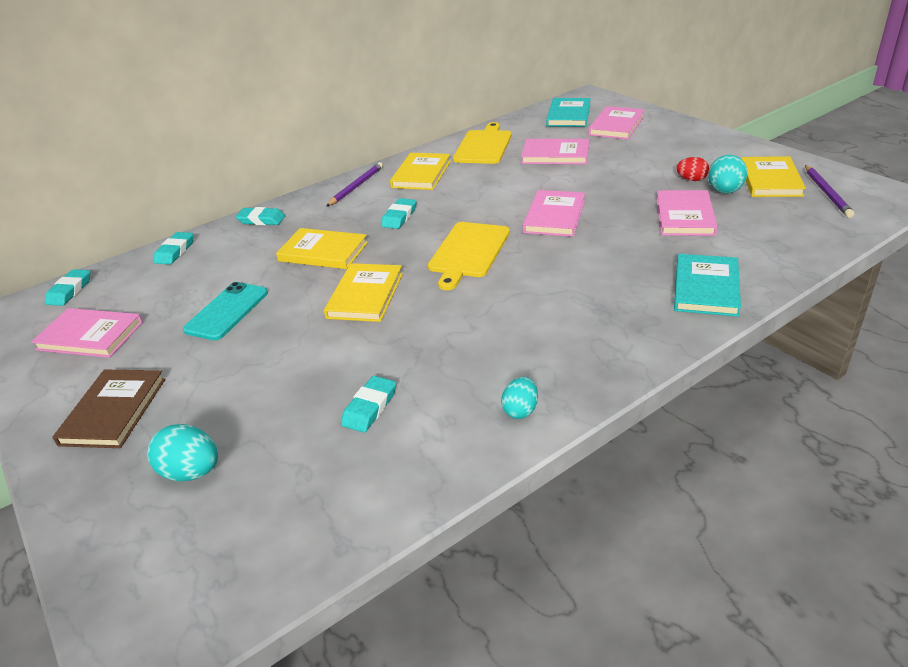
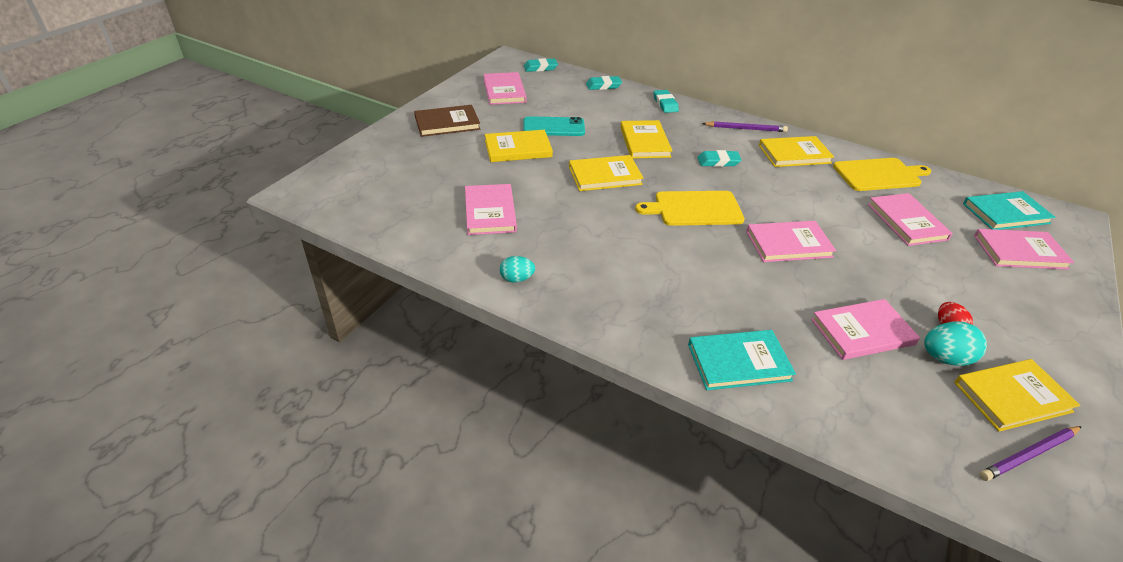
camera: 60 degrees right, 5 degrees up
turquoise egg [147,424,218,481] -> none
turquoise eraser [341,376,396,433] -> pink book [465,184,517,235]
none -> yellow book [485,130,553,162]

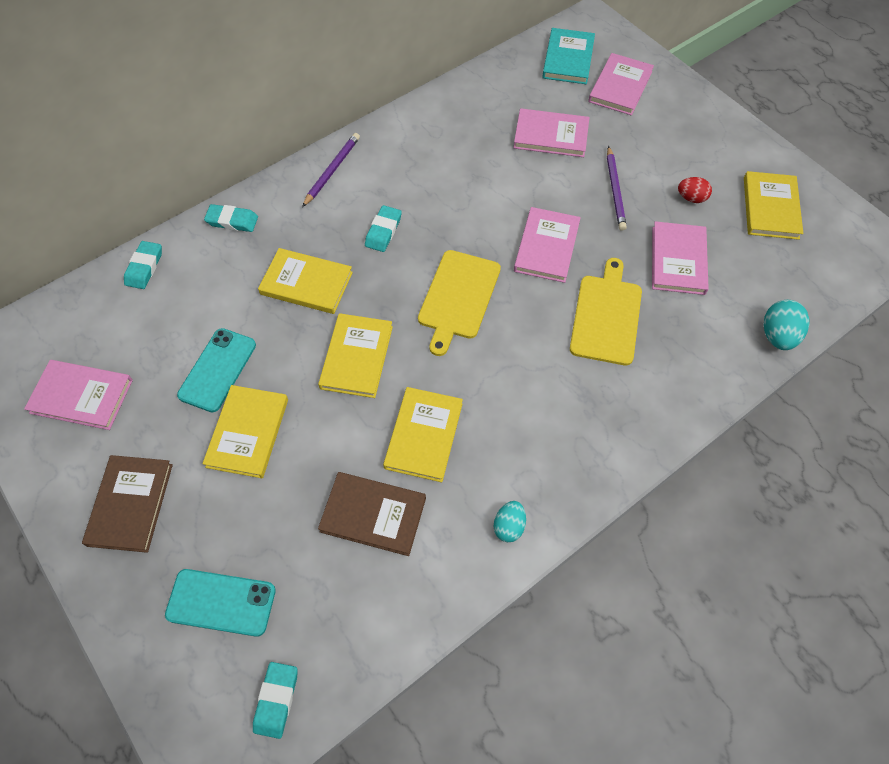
camera: 65 degrees left, 20 degrees up
pink book [465,184,517,235] -> brown book [318,472,426,556]
turquoise eraser [524,58,558,72] -> turquoise eraser moved to [253,662,298,739]
turquoise book [688,330,796,390] -> none
yellow book [759,136,834,167] -> yellow book moved to [383,387,463,482]
yellow cutting board [833,158,931,191] -> yellow cutting board moved to [570,258,642,365]
turquoise egg [924,321,987,366] -> turquoise egg moved to [764,300,810,350]
purple pencil [979,426,1082,481] -> purple pencil moved to [607,146,627,231]
none -> turquoise phone [165,569,276,637]

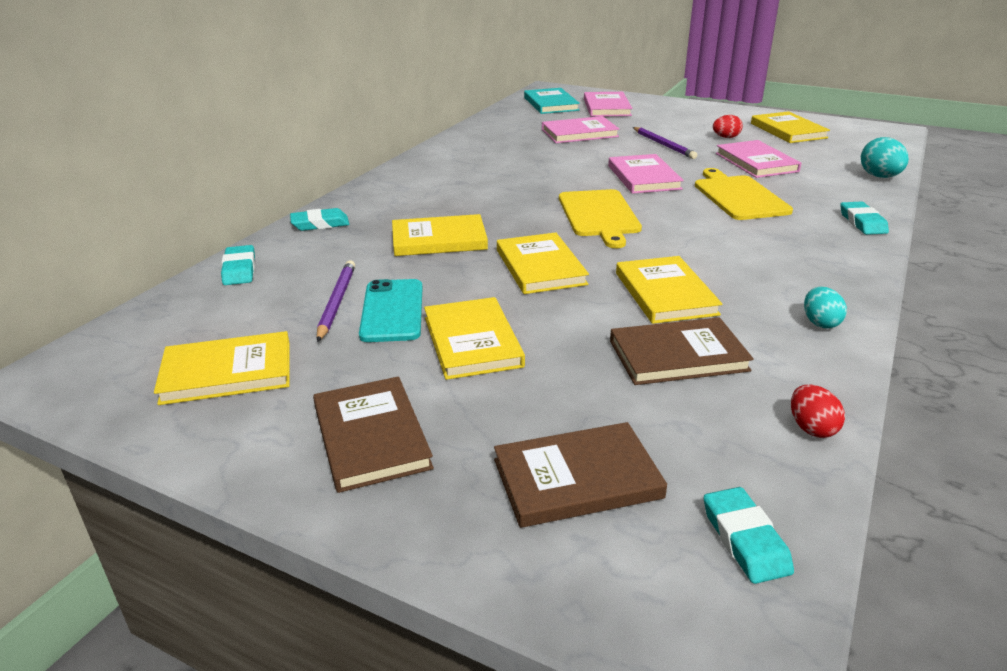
camera: 25 degrees left, 30 degrees down
pink book [24,360,133,430] -> yellow book [154,331,290,405]
turquoise phone [165,569,276,637] -> brown book [494,422,667,528]
purple pencil [302,133,360,207] -> purple pencil moved to [317,260,355,342]
turquoise eraser [365,205,402,252] -> turquoise eraser moved to [840,201,889,235]
none -> red egg [791,384,845,438]

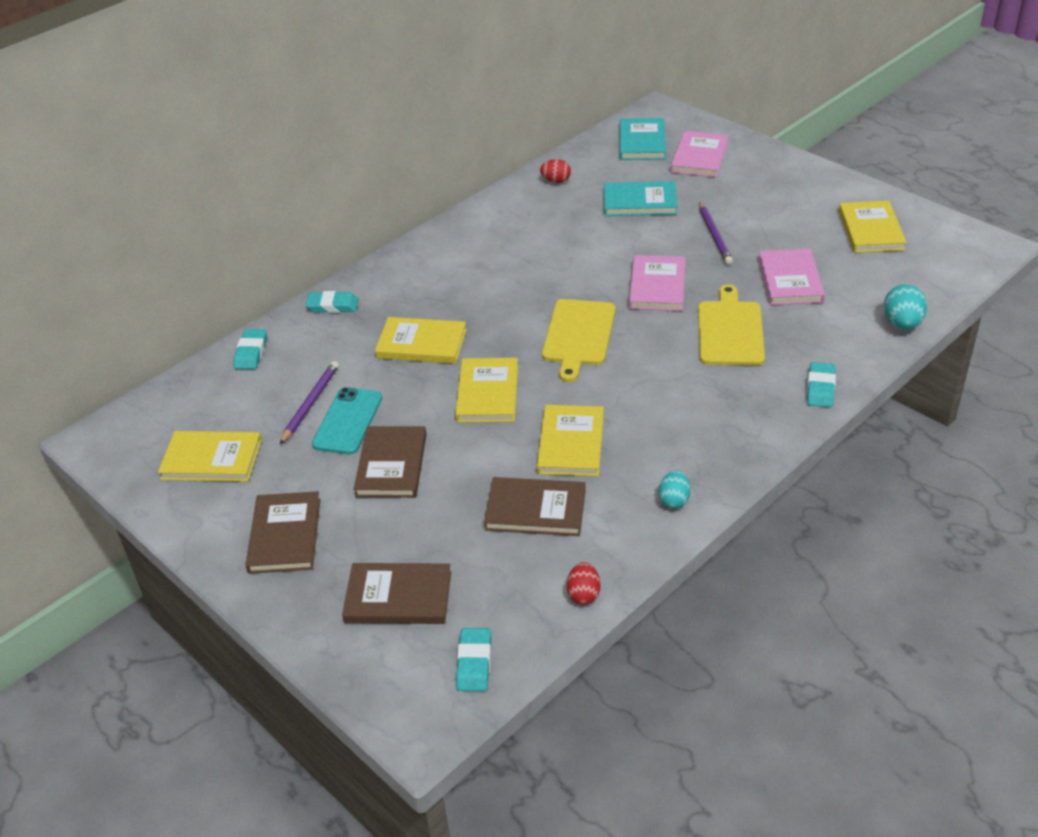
camera: 20 degrees right, 10 degrees up
yellow book [424,297,525,380] -> brown book [353,426,427,498]
pink book [542,116,620,143] -> turquoise book [604,181,678,216]
red egg [713,115,743,138] -> red egg moved to [540,159,571,183]

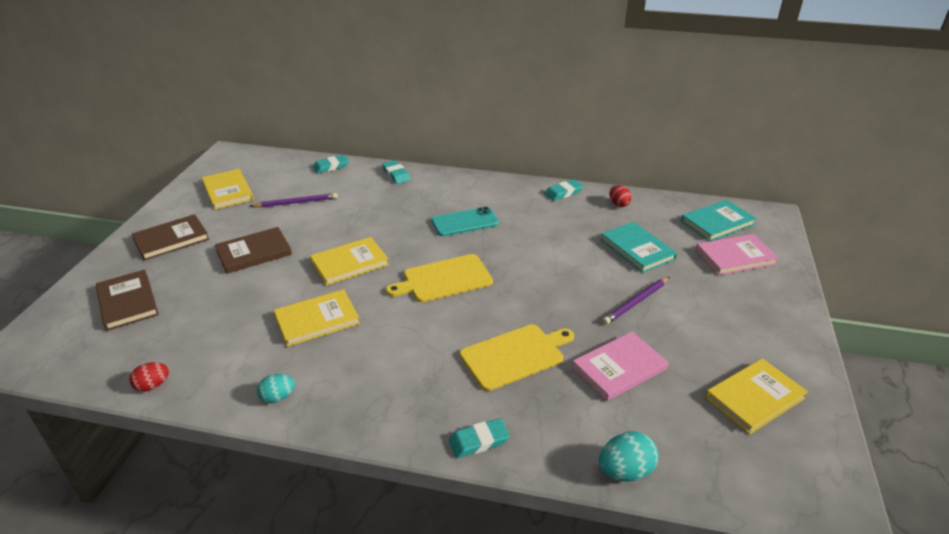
camera: 55 degrees right, 5 degrees down
turquoise phone [312,387,382,454] -> turquoise phone moved to [431,207,499,236]
yellow book [375,317,467,364] -> none
turquoise eraser [456,628,491,691] -> turquoise eraser moved to [545,179,583,201]
brown book [484,477,586,536] -> none
pink book [629,255,686,311] -> none

